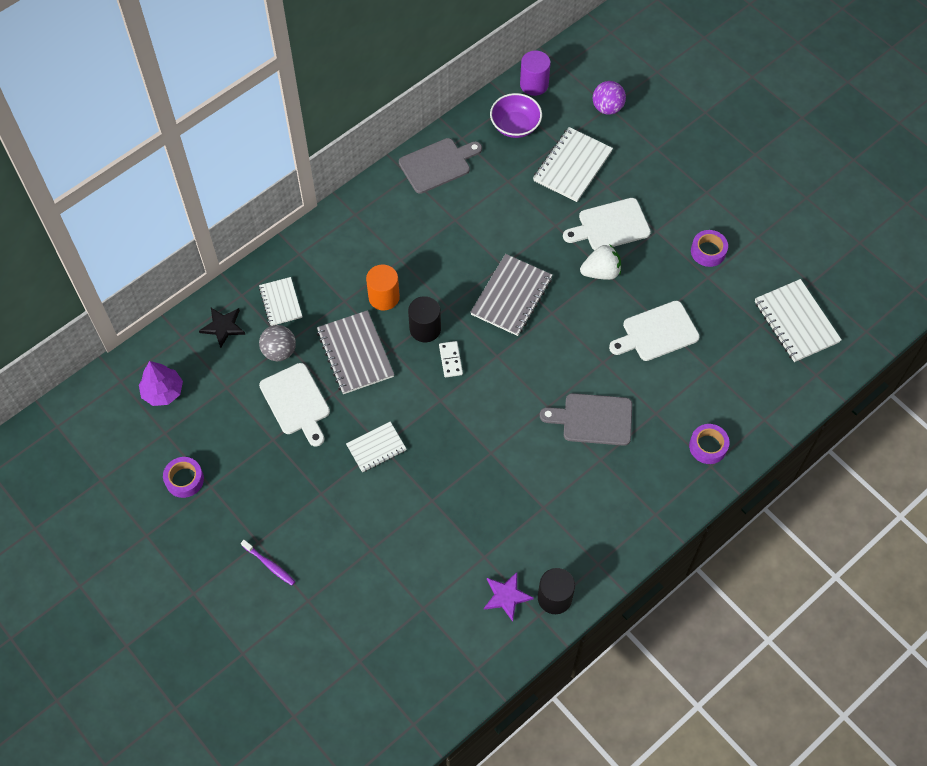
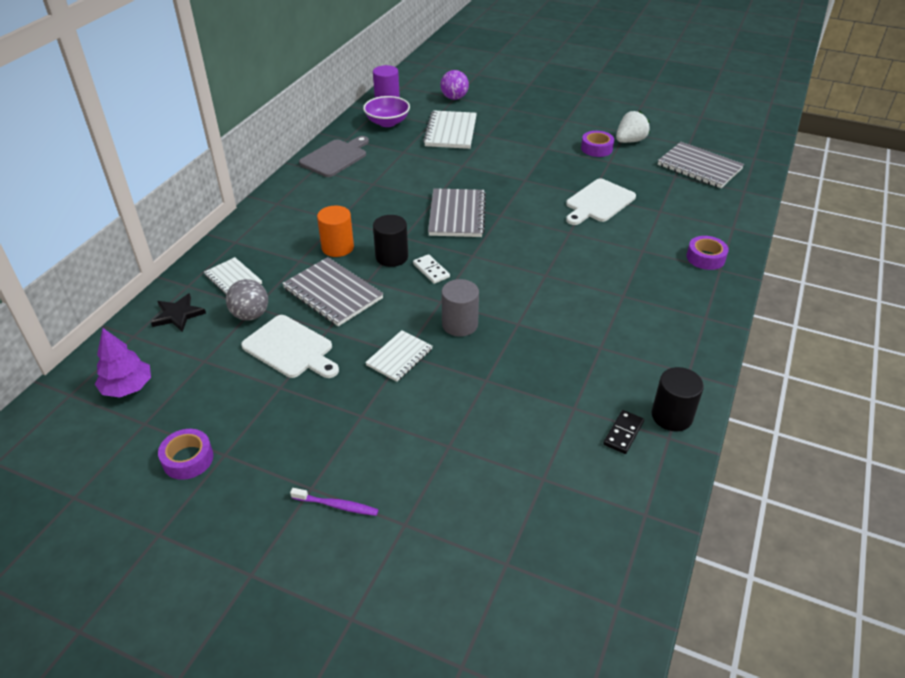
camera: 25 degrees left, 20 degrees down
purple star [484,572,534,622] -> black domino [603,410,644,454]
grey cutting board [540,393,632,446] -> none
white cutting board [563,198,651,250] -> none
white strawberry [580,244,621,280] -> white strawberry moved to [616,111,650,143]
white notebook [755,279,842,362] -> grey notebook [658,142,744,188]
none -> grey cylinder [442,279,479,337]

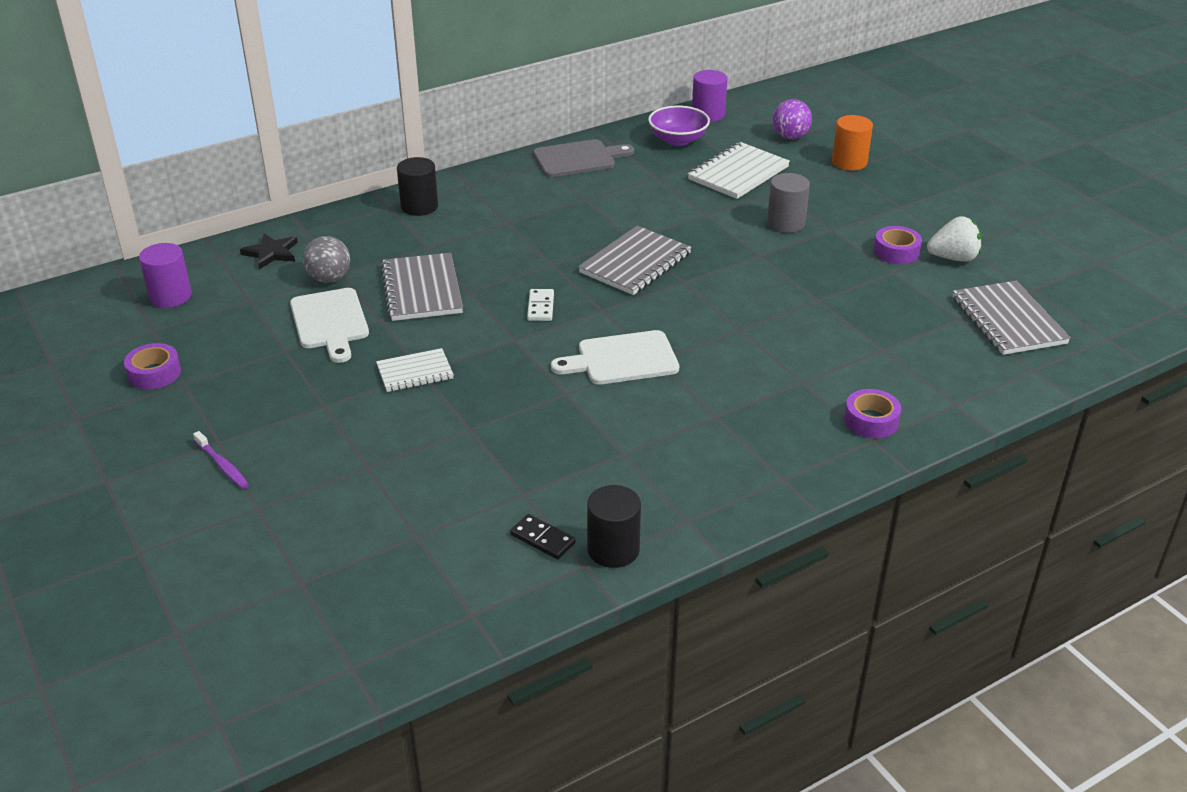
camera: 35 degrees right, 5 degrees down
purple tree [95,328,151,397] -> purple cylinder [139,243,192,308]
white notebook [204,257,262,295] -> none
orange cylinder [317,206,354,257] -> orange cylinder moved to [832,115,873,170]
black cylinder [373,215,408,267] -> black cylinder moved to [397,157,438,216]
grey cylinder [442,279,479,337] -> grey cylinder moved to [767,173,810,233]
white cutting board [566,179,636,225] -> white cutting board moved to [551,330,679,385]
black domino [603,410,644,454] -> black domino turned 60 degrees clockwise [510,514,576,559]

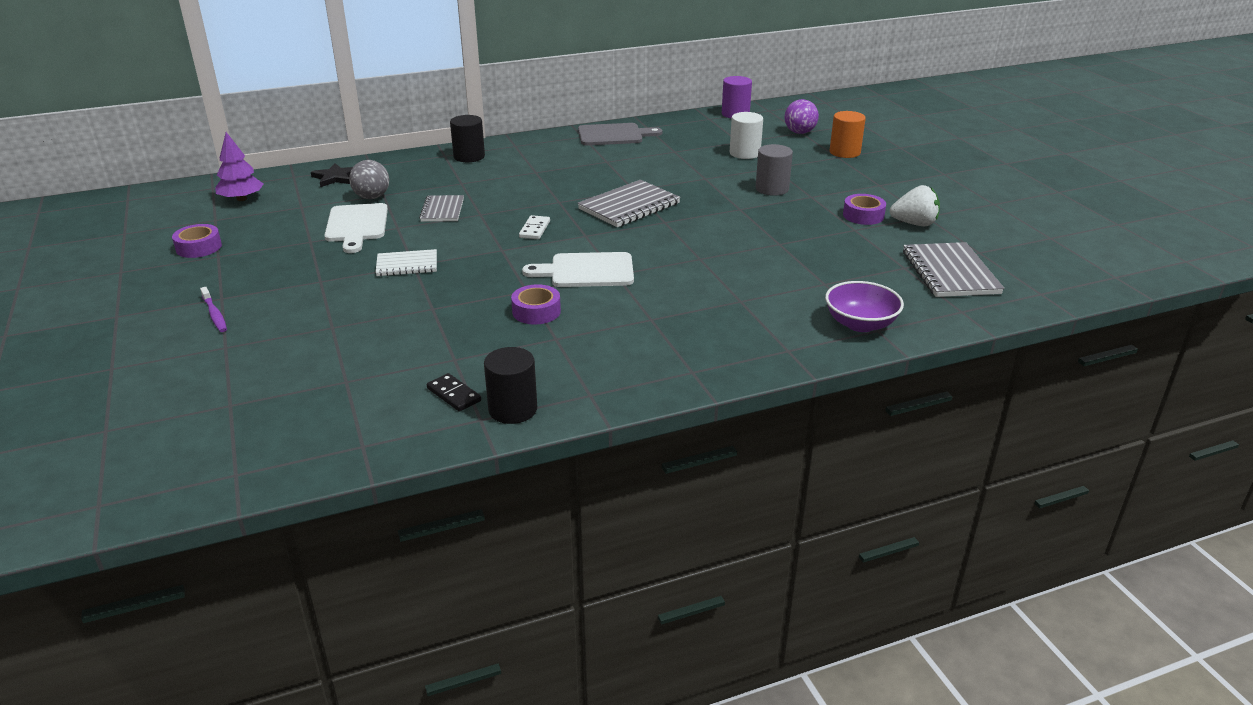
camera: 10 degrees right, 5 degrees down
purple cylinder [139,243,192,308] -> purple tree [215,132,263,201]
grey notebook [381,253,463,321] -> grey notebook [419,195,464,222], size x0.62
purple bowl [648,106,710,146] -> purple bowl moved to [825,281,904,332]
white notebook [688,142,790,199] -> white cylinder [730,112,763,159]
purple tape [844,389,901,438] -> purple tape moved to [511,284,561,324]

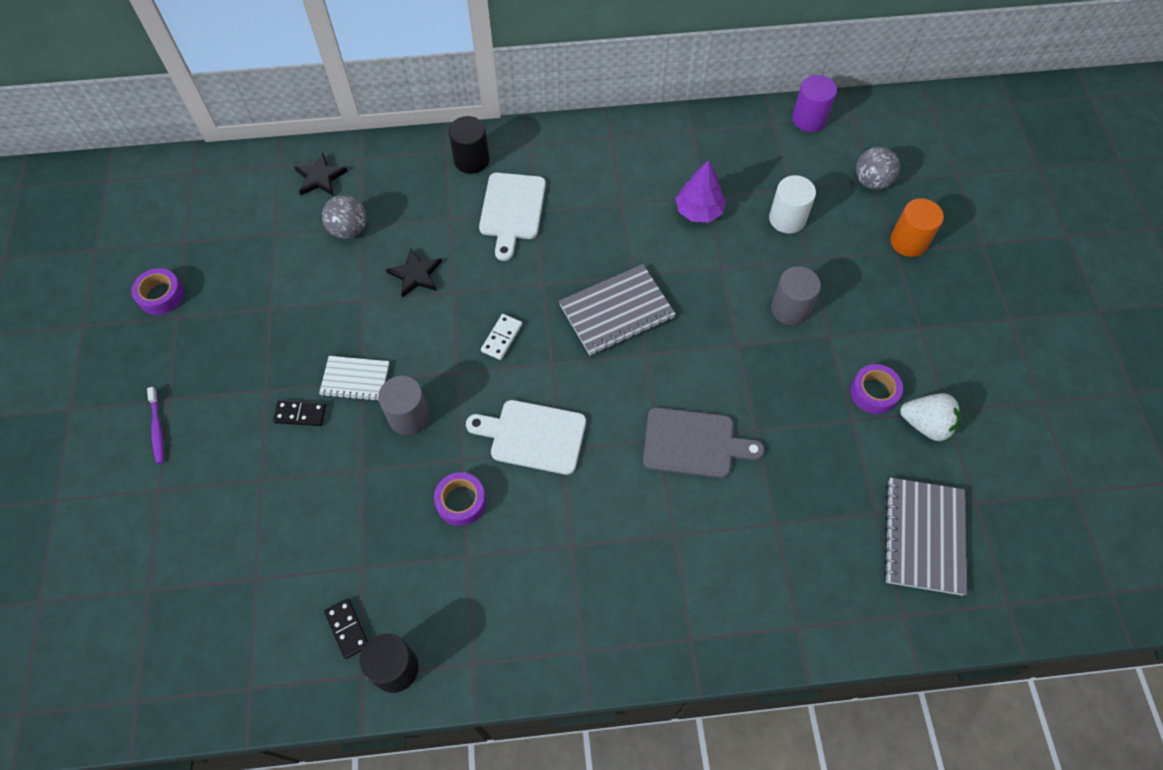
camera: 15 degrees right, 30 degrees up
purple tree [215,132,263,201] -> purple tree moved to [676,160,726,223]
white cutting board [324,203,388,253] -> white cutting board moved to [479,173,546,261]
grey notebook [419,195,464,222] -> black star [386,248,442,298]
grey cutting board [578,123,662,145] -> grey cutting board moved to [643,407,764,478]
purple ball [784,99,819,134] -> grey ball [856,147,900,190]
purple bowl [825,281,904,332] -> none
none -> black domino [273,400,326,426]
none -> grey cylinder [378,376,429,435]

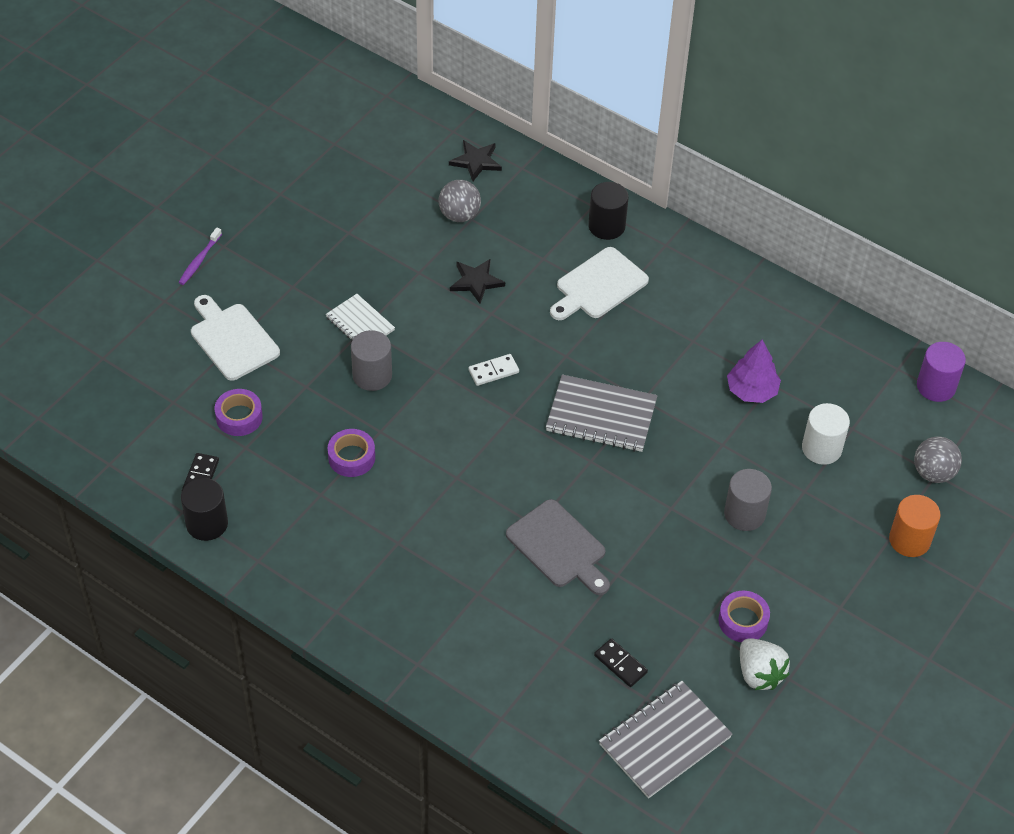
camera: 40 degrees right, 10 degrees down
purple tape [131,268,184,315] -> purple tape moved to [215,389,263,436]
black domino [273,400,326,426] -> black domino moved to [594,638,648,687]
white cutting board [466,400,586,475] -> white cutting board moved to [191,295,280,381]

